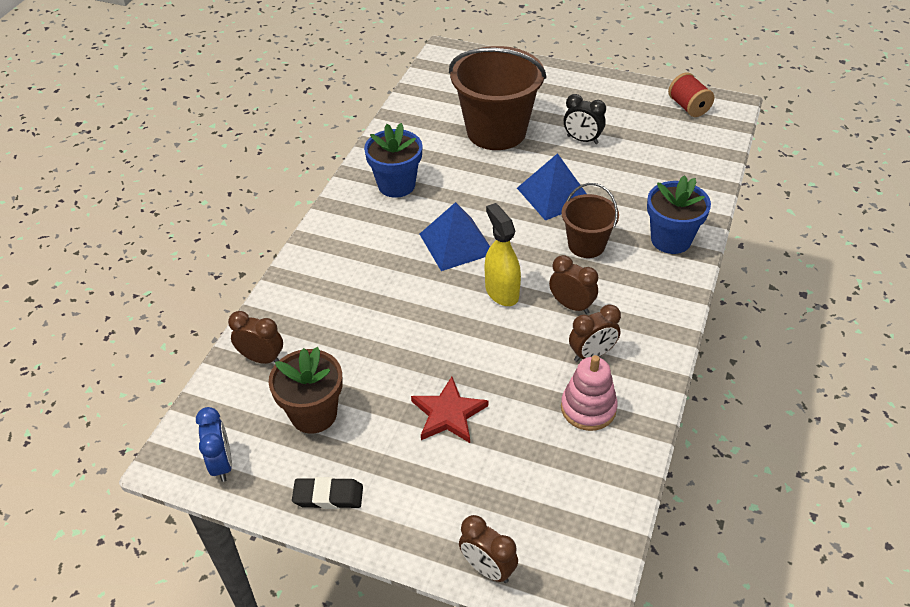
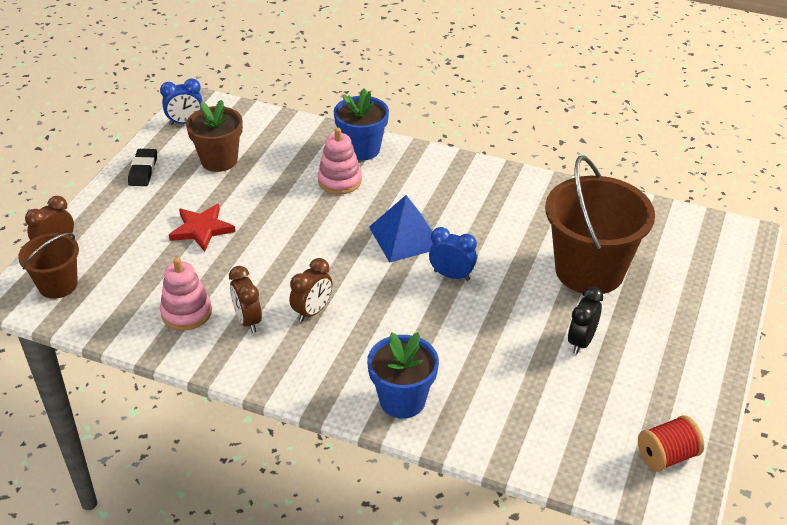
camera: 90 degrees right, 5 degrees down
brown clock [228,311,283,364] -> none
blue flower pot [364,123,423,198] -> blue flower pot moved to [334,88,389,161]
yellow spray bottle [485,203,521,306] -> none
blue pyramid [517,153,587,221] -> none
brown bucket [561,183,619,258] -> brown bucket moved to [18,233,79,299]
none -> pink stacking toy [318,128,362,194]
none -> blue clock [429,227,477,281]

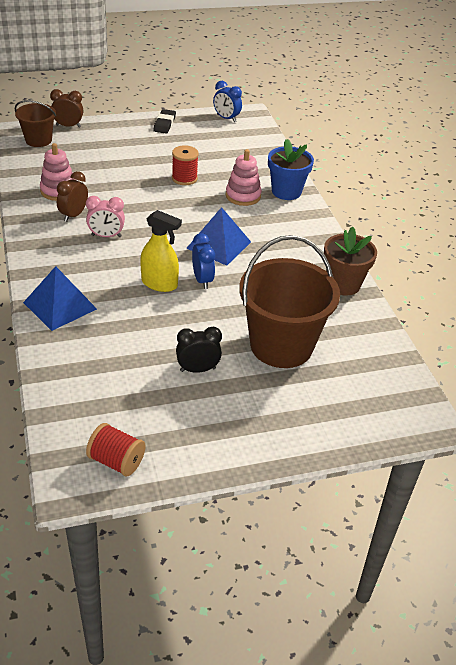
camera: 50 degrees right, 0 degrees up
black eraser [128,149,157,186] -> black eraser turned 45 degrees counterclockwise [154,109,176,134]
red star [169,204,235,252] -> none
brown flower pot [186,100,243,172] -> brown flower pot moved to [324,226,377,296]
brown clock [290,258,332,322] -> pink clock [86,196,125,237]
blue flower pot [367,332,439,419] -> blue pyramid [23,266,97,331]
none -> yellow spray bottle [140,210,182,292]
none -> red spool [172,145,199,185]

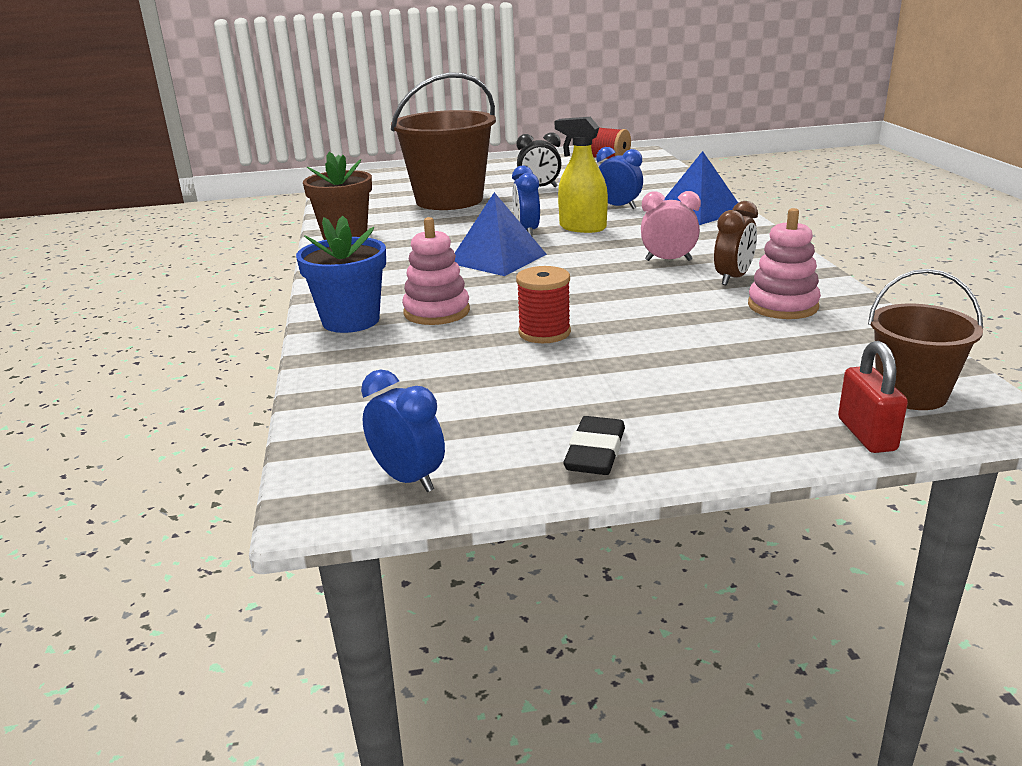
camera: 170 degrees left, 15 degrees down
brown clock [50,89,83,127] -> red padlock [838,341,908,453]
none -> blue clock [596,147,643,209]

